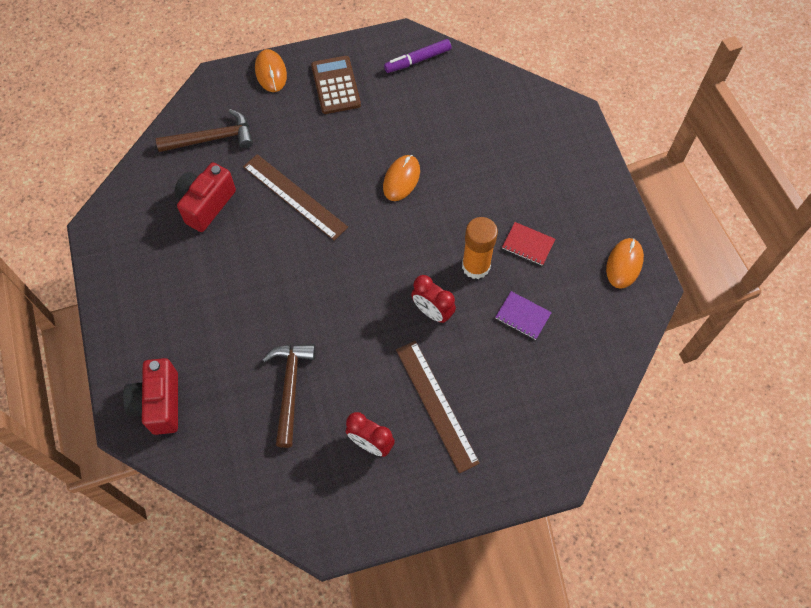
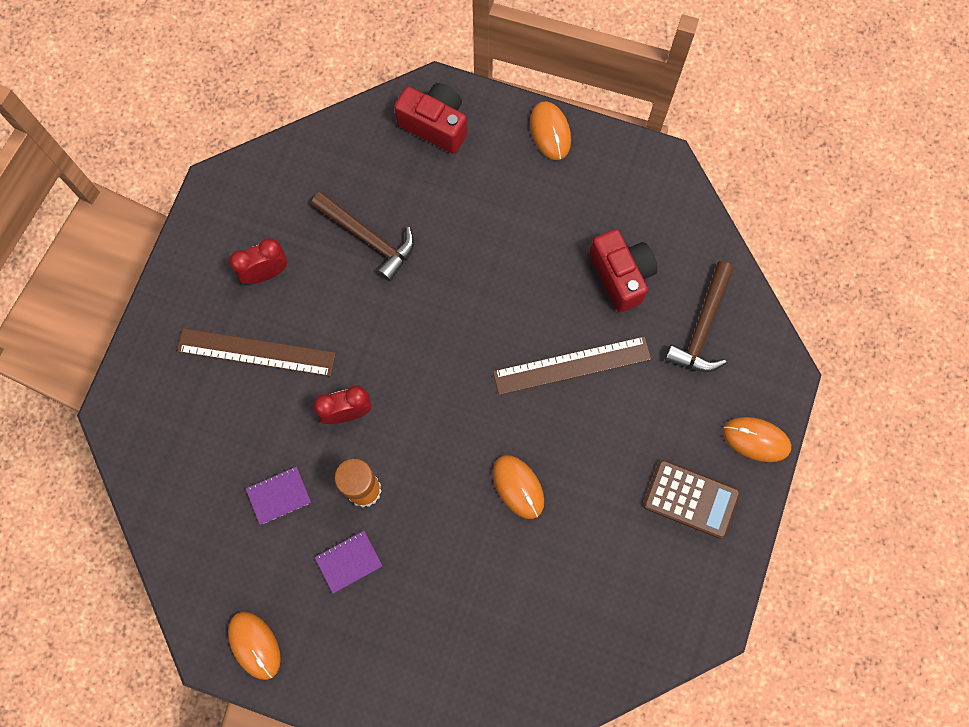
camera: 125 degrees right, 10 degrees up
purple marker [384,39,451,73] -> none
red notebook [502,222,555,266] -> purple notebook [315,531,382,593]
none -> orange mouse [530,101,571,160]

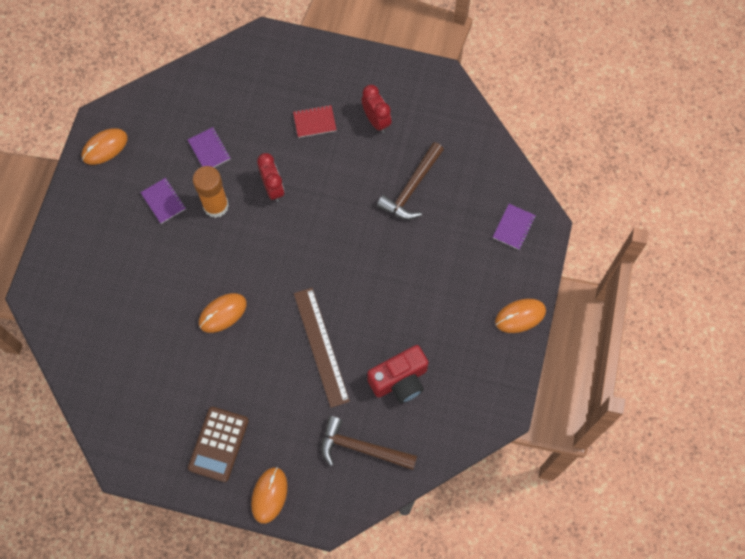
camera: 85 degrees right, 5 degrees down
brown ruler [177,328,336,376] -> red notebook [293,105,337,138]
red camera [394,83,467,154] -> purple notebook [493,204,536,250]

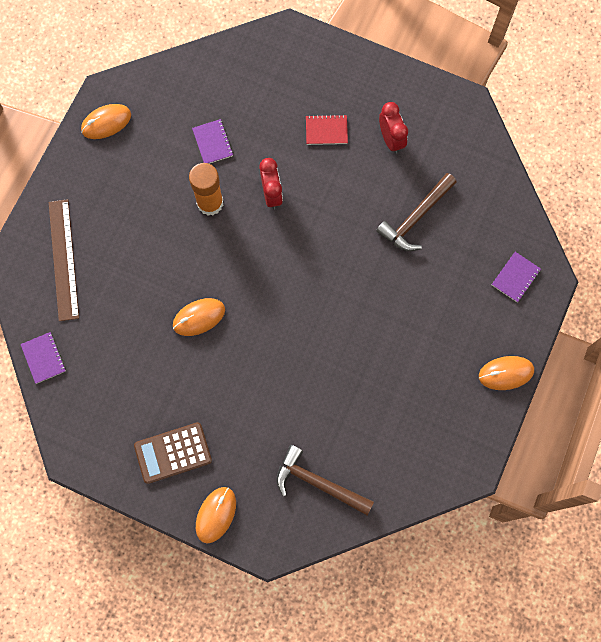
camera: 10 degrees right, 5 degrees up
purple notebook [140,178,186,224] -> purple notebook moved to [21,332,66,384]
brown calculator [188,407,249,482] -> brown calculator turned 45 degrees clockwise [134,422,212,484]
brown ruler [294,288,350,408] -> brown ruler moved to [49,199,79,321]
red camera [367,345,428,403] -> none

